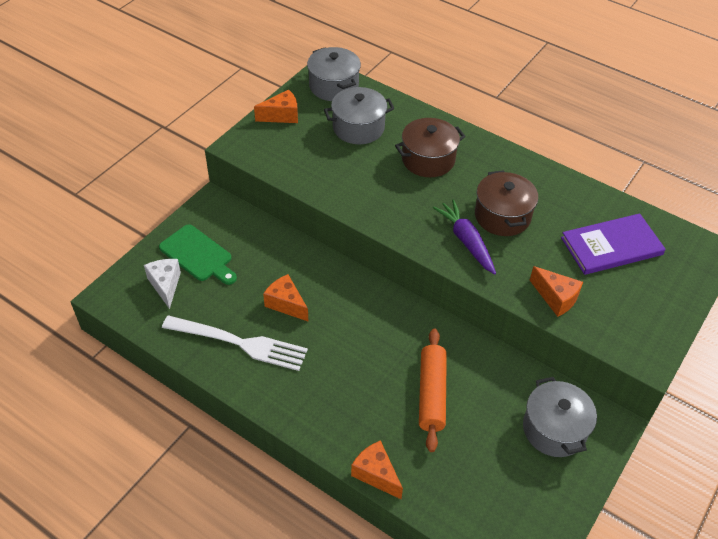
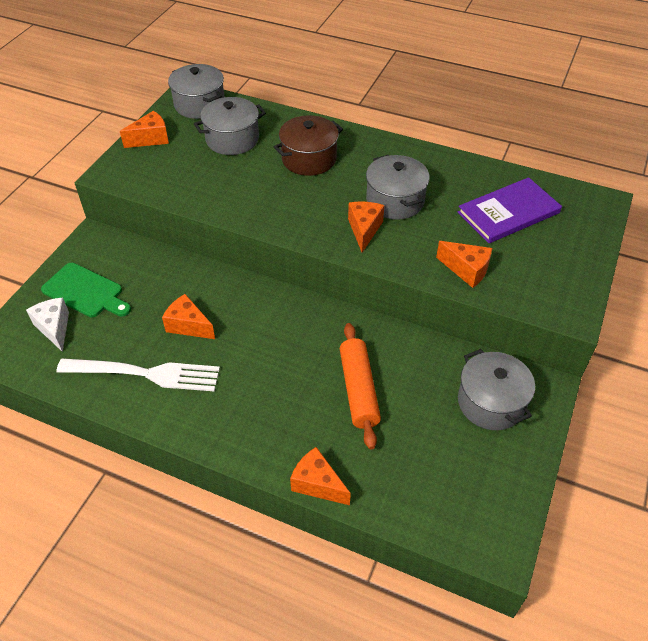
camera: 10 degrees left, 0 degrees up
purple carrot [433,199,496,274] -> orange cheese [348,202,385,253]
brown pot [475,170,538,236] -> grey pot [366,155,430,220]

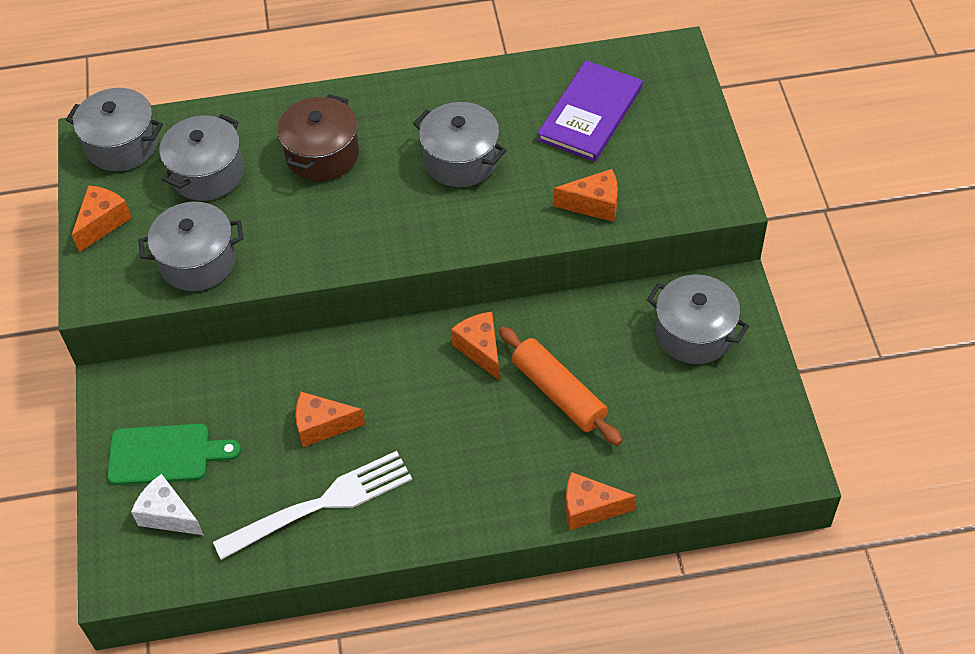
camera: 30 degrees left, 5 degrees up
orange cheese [348,202,385,253] -> orange cheese moved to [451,312,499,380]
none -> grey pot [138,202,244,291]

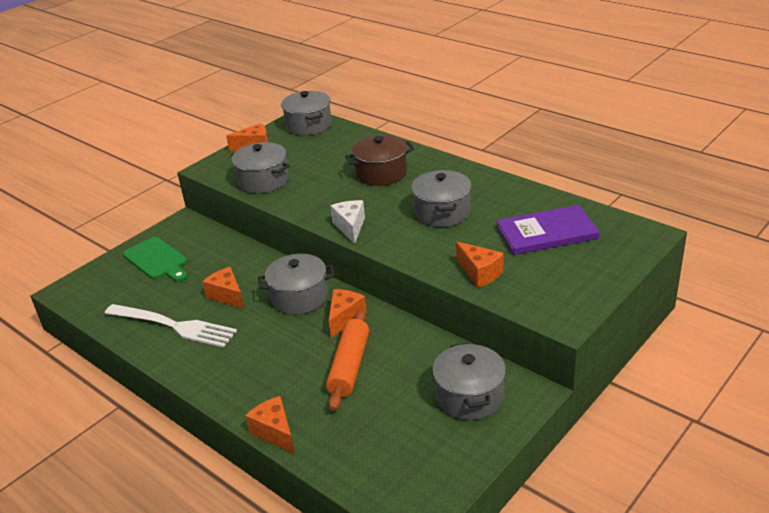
camera: 50 degrees right, 20 degrees down
white cheese [131,474,204,535] -> white cheese moved to [330,200,365,244]
grey pot [159,114,244,201] -> grey pot moved to [258,254,335,315]

